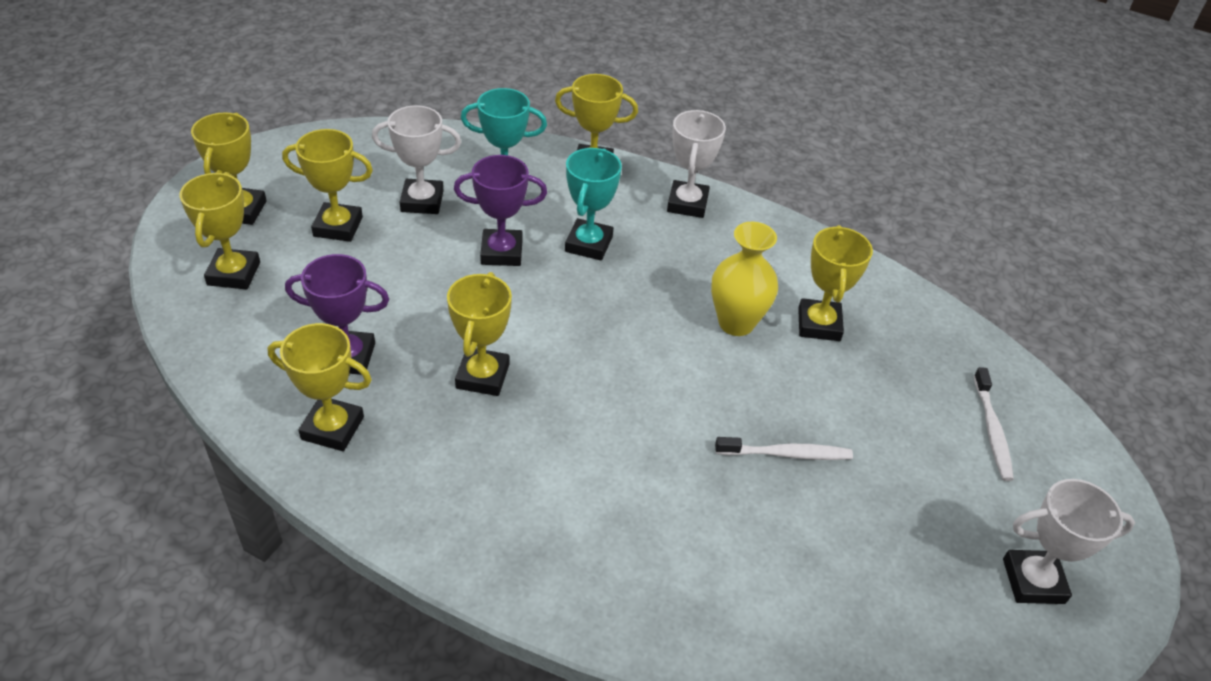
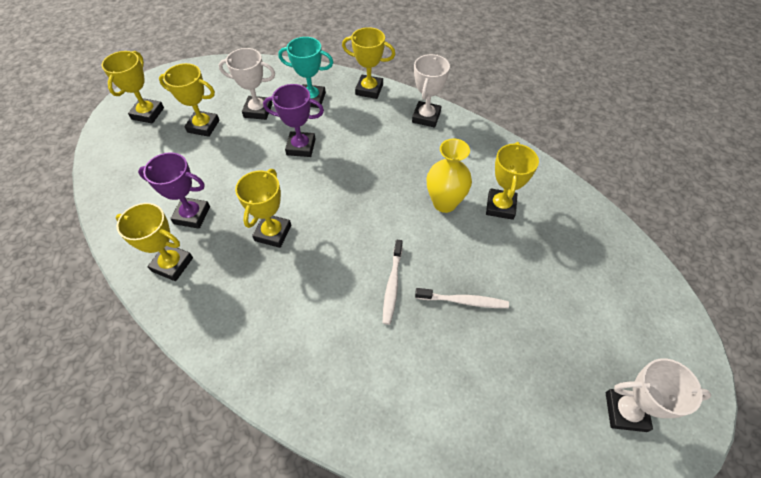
camera: 10 degrees right, 10 degrees up
yellow trophy [180,172,260,289] -> none
turquoise trophy [565,148,622,261] -> none
white toothbrush [974,367,1014,481] -> white toothbrush moved to [383,240,403,325]

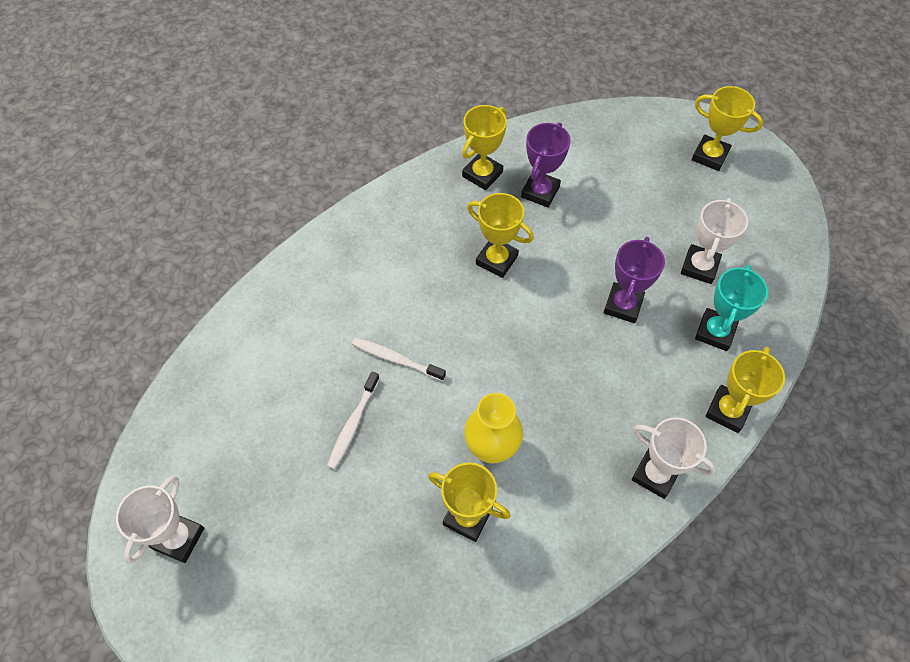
camera: 105 degrees right, 5 degrees up
yellow trophy [159,63,220,137] -> none

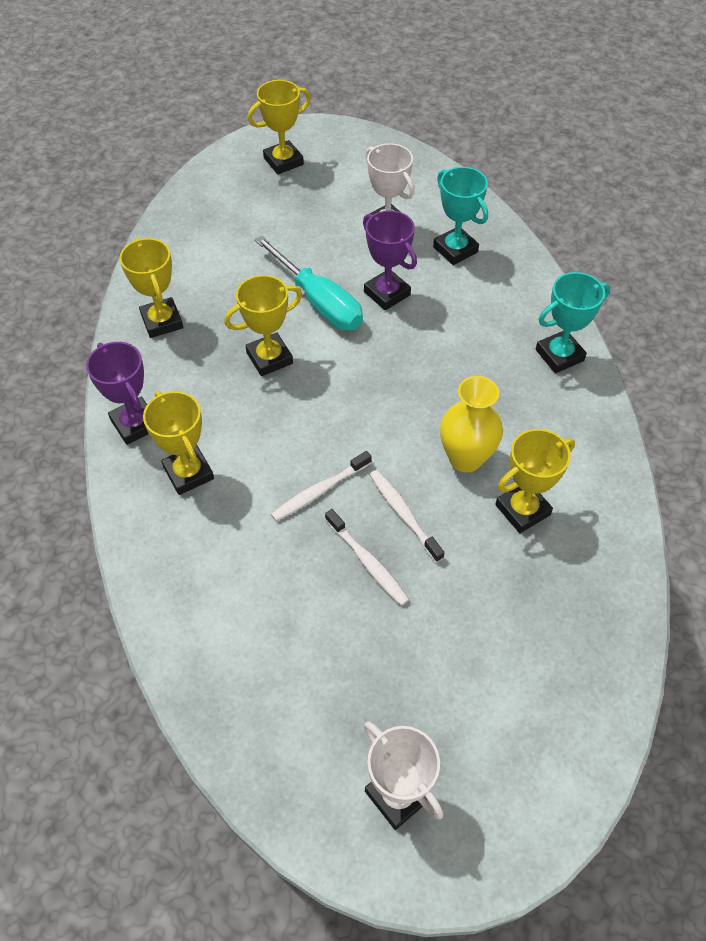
camera: 60 degrees left, 5 degrees down
purple trophy [521,122,571,208] -> purple trophy moved to [86,342,149,445]
white trophy [632,418,716,499] -> turquoise trophy [536,272,610,373]
yellow trophy [706,347,785,433] -> yellow trophy moved to [143,391,214,495]
none -> turquoise screwdriver [254,235,363,331]
none -> white toothbrush [370,470,445,563]

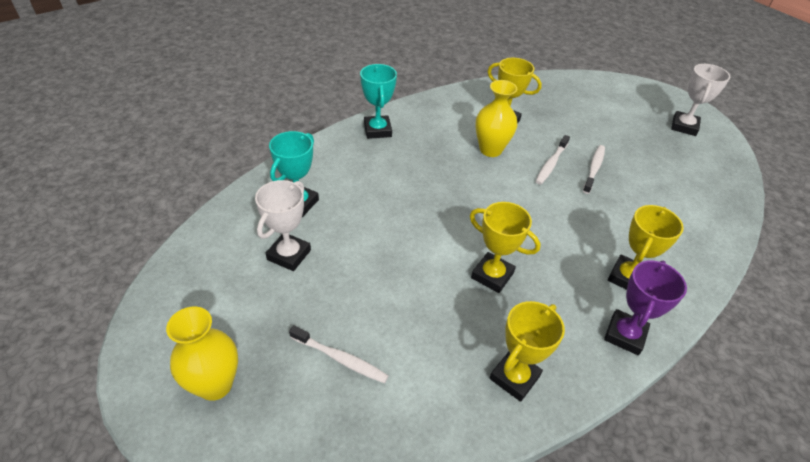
camera: 120 degrees left, 10 degrees down
yellow trophy [248,80,311,174] -> yellow vase [166,307,238,401]
turquoise screwdriver [254,235,363,331] -> none
white toothbrush [271,451,372,521] -> white toothbrush moved to [289,325,389,383]
purple trophy [363,210,417,310] -> none
turquoise trophy [536,272,610,373] -> turquoise trophy turned 45 degrees clockwise [360,64,397,139]

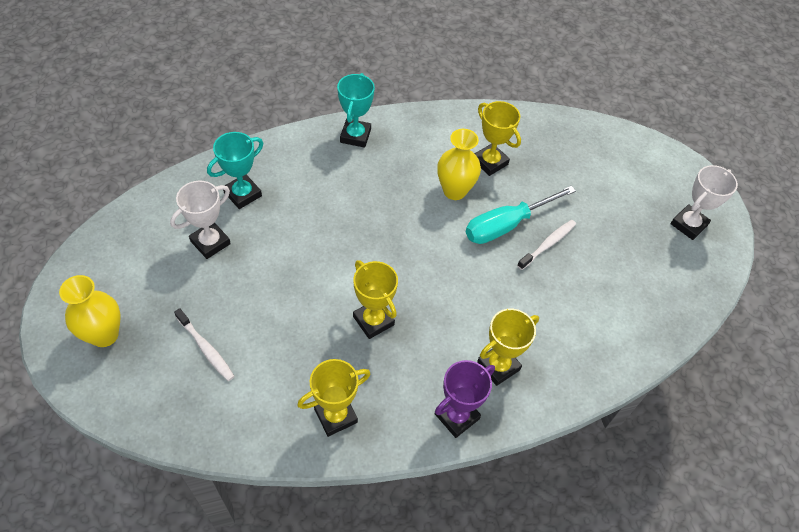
camera: 20 degrees right, 10 degrees up
white toothbrush [535,135,570,185] -> turquoise screwdriver [466,186,576,244]

